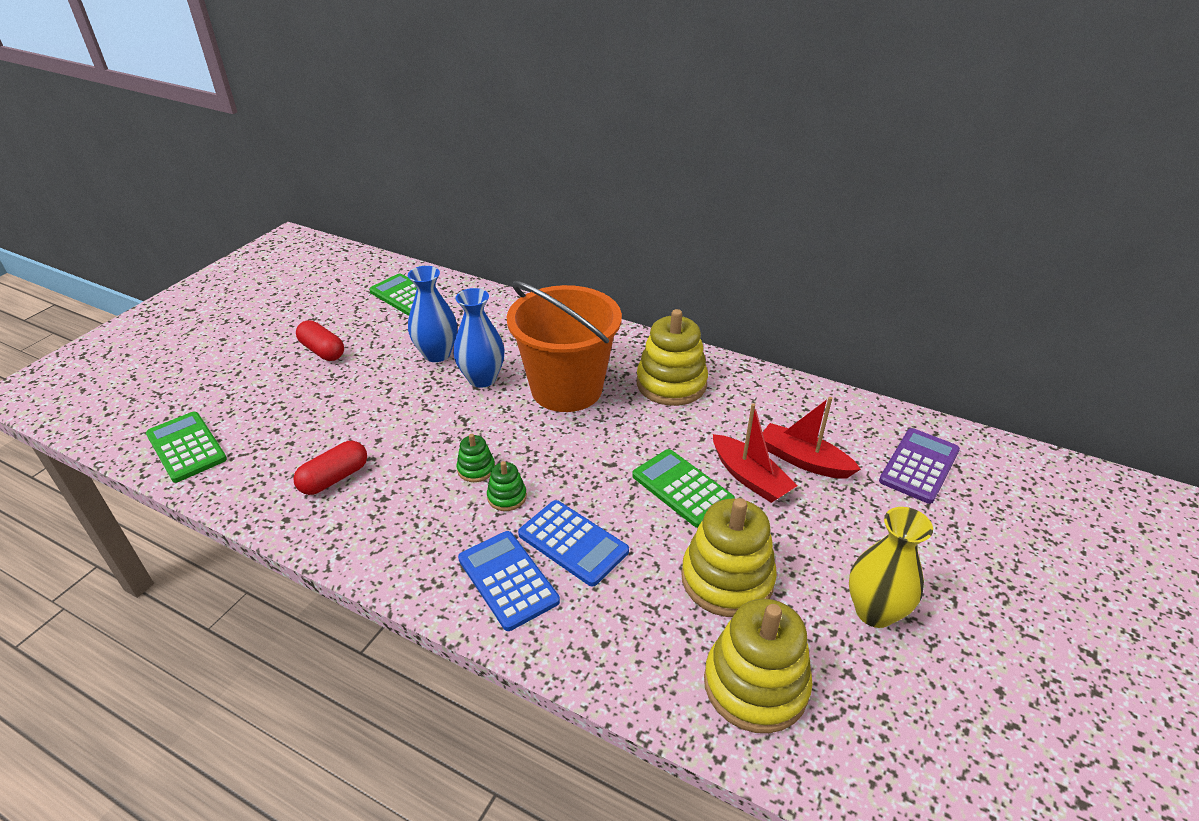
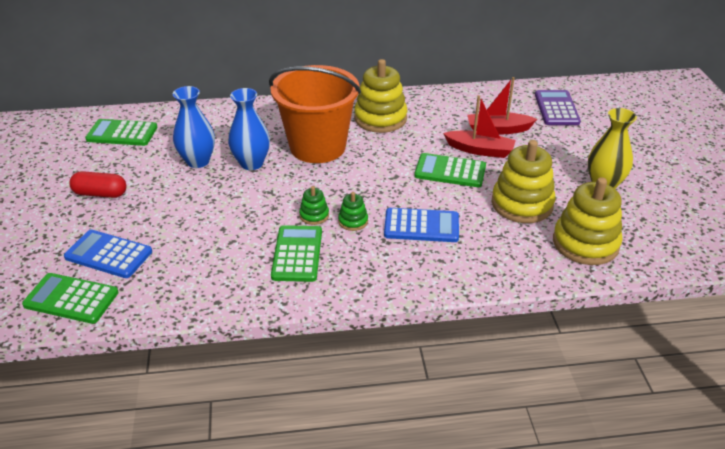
camera: 35 degrees left, 0 degrees up
red capsule [294,441,367,495] -> none
blue calculator [458,531,560,631] -> blue calculator moved to [64,230,152,278]
none -> green calculator [271,225,322,282]

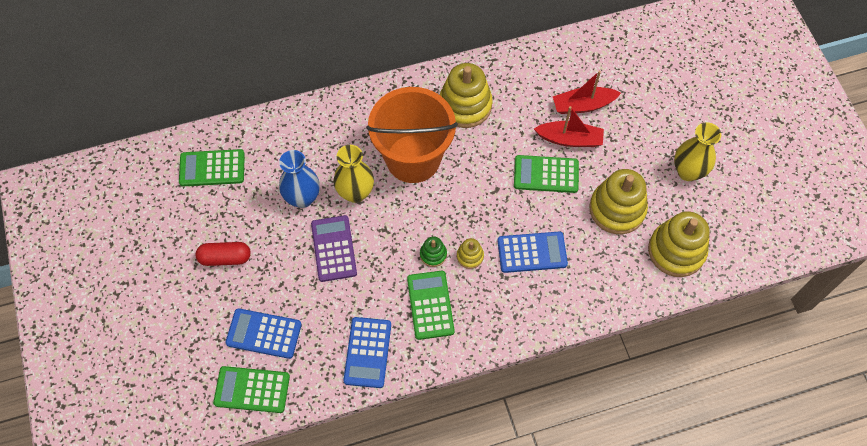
camera: 10 degrees left, 25 degrees up
blue vase [228,88,270,170] -> yellow vase [333,145,374,203]
green stacking toy [338,192,368,231] -> yellow stacking toy [457,238,484,269]
purple calculator [535,90,581,125] -> purple calculator moved to [311,215,357,282]
none -> blue calculator [343,317,391,388]

